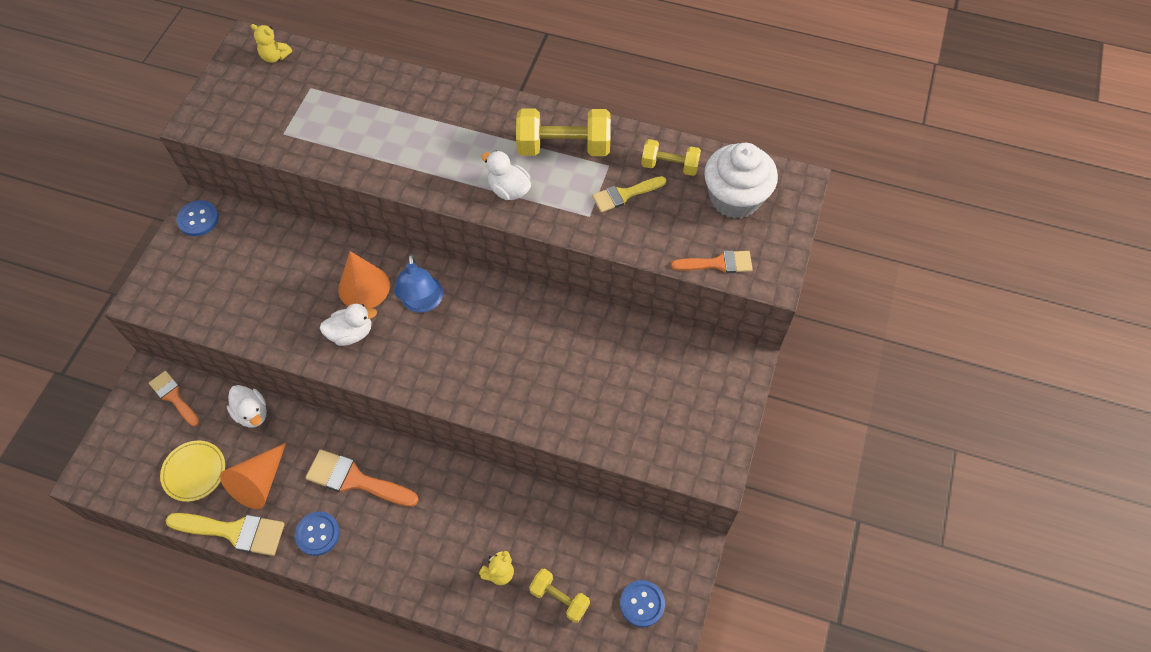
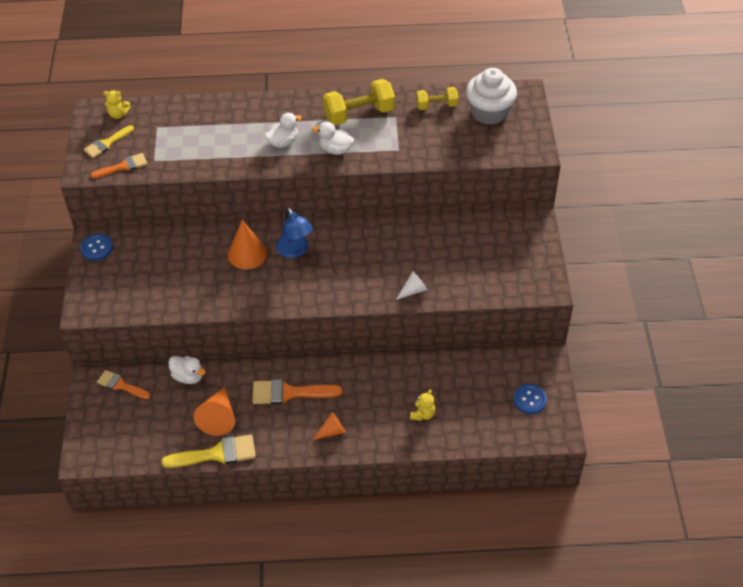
camera: 20 degrees left, 10 degrees down
yellow plate [160,441,225,502] -> none
blue button [295,511,340,556] -> none
white duck [320,304,377,346] -> white duck moved to [264,113,302,148]
yellow dumbbell [529,568,590,623] -> none
yellow brush [592,176,666,212] -> yellow brush moved to [84,125,134,158]
orange brush [671,250,753,273] -> orange brush moved to [90,153,148,178]
none -> orange cone [312,412,346,440]
none -> white cone [396,271,428,300]

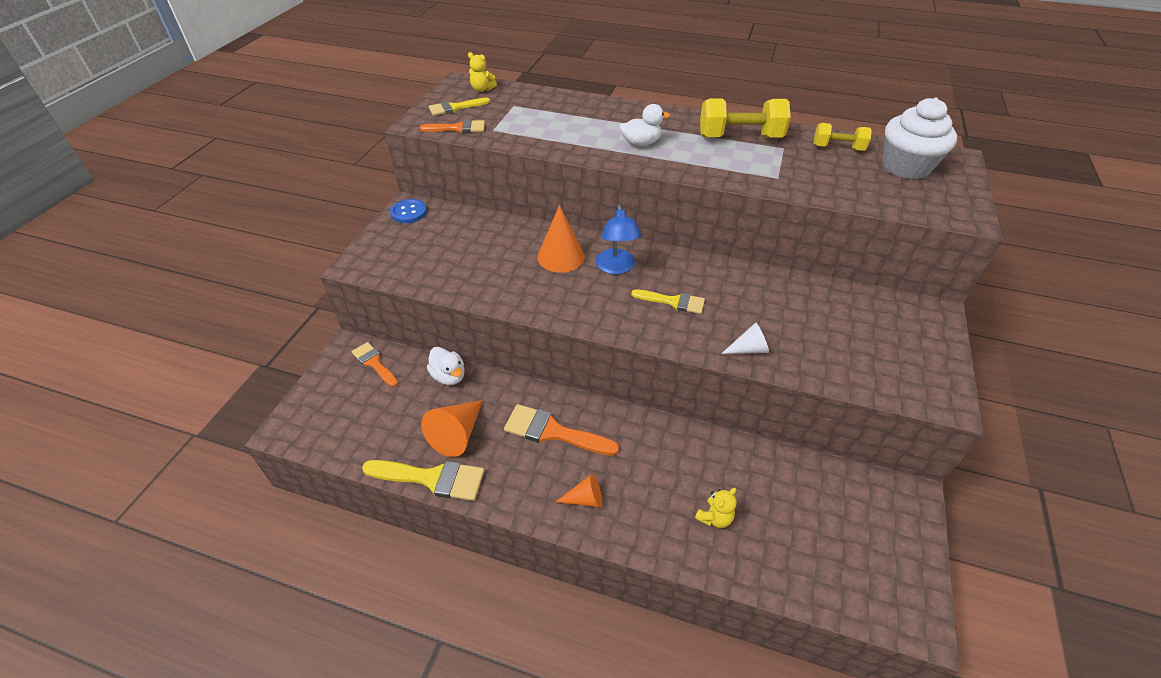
camera: 20 degrees right, 5 degrees down
white duck [312,122,354,155] -> none
blue button [513,384,547,414] -> none
none -> yellow brush [631,289,705,314]

